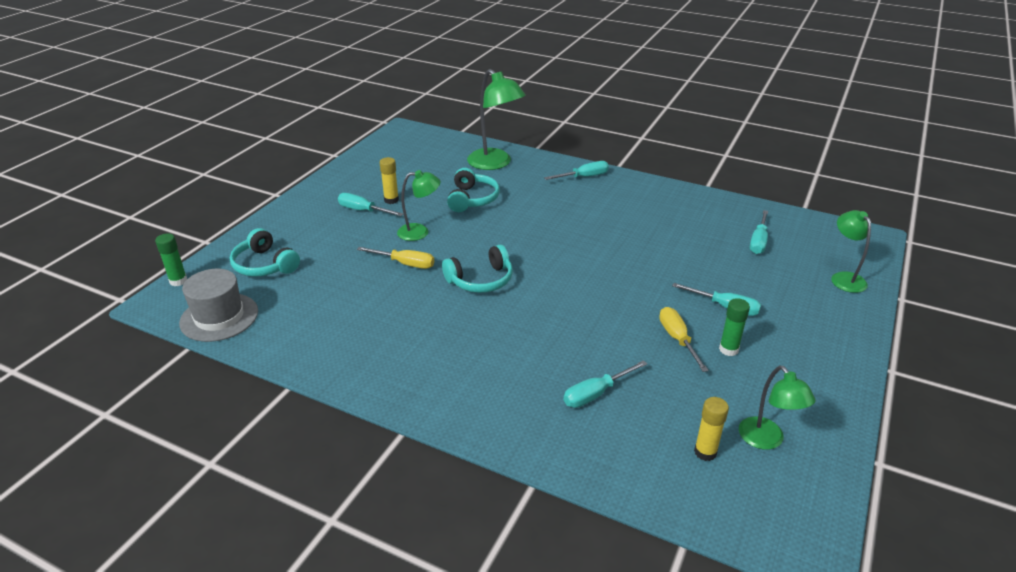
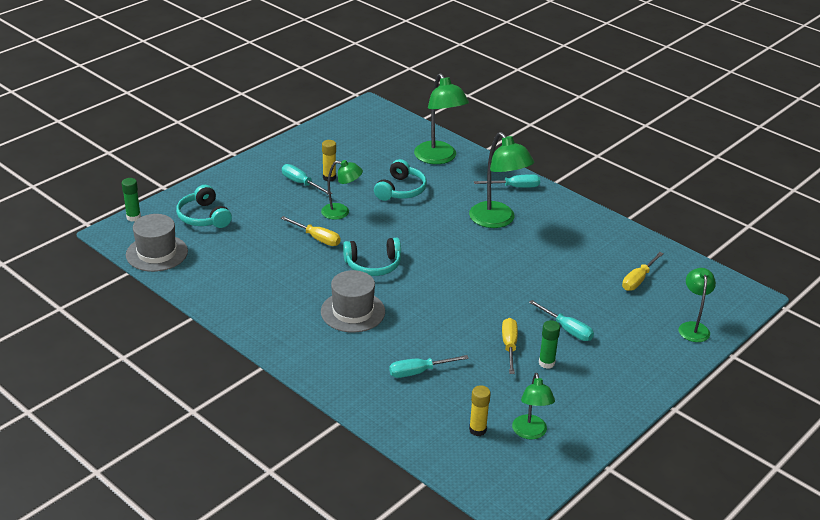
camera: 15 degrees right, 0 degrees up
turquoise screwdriver [750,210,768,254] -> yellow screwdriver [622,252,664,291]
none -> grey hat [321,270,385,333]
none -> green lamp [469,132,534,228]

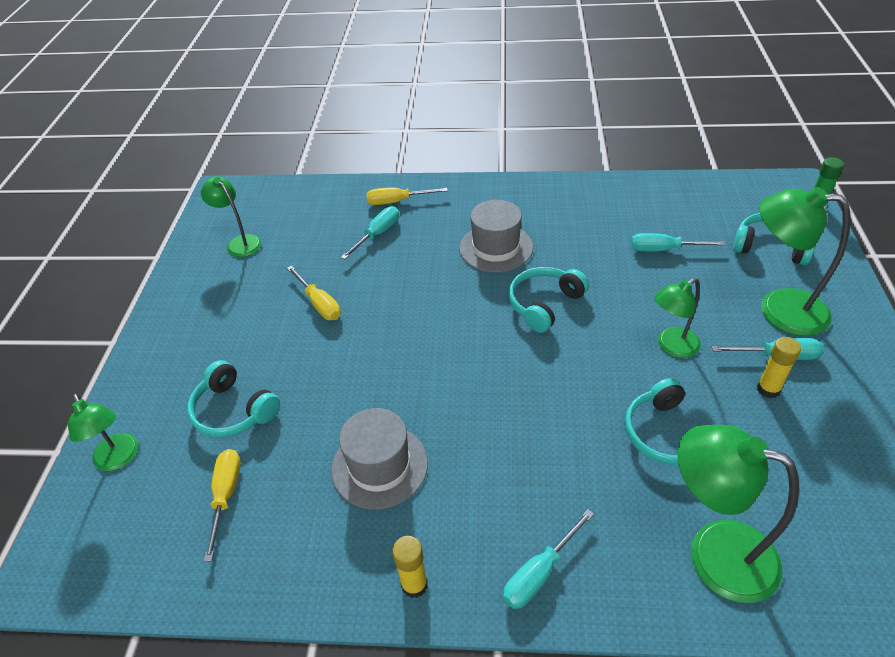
camera: 145 degrees right, 10 degrees up
grey hat [126,214,188,272] -> grey hat moved to [331,408,428,509]
yellow screwdriver [281,216,341,246] -> yellow screwdriver moved to [366,188,448,205]
green lamp [469,132,534,228] -> green lamp moved to [759,187,850,336]
yellow glue stick [469,386,491,436] -> yellow glue stick moved to [392,536,428,598]
turquoise screwdriver [529,300,594,341] -> turquoise screwdriver moved to [631,233,725,252]
green glue stick [539,320,560,369] -> none
none -> turquoise headphones [187,360,280,437]

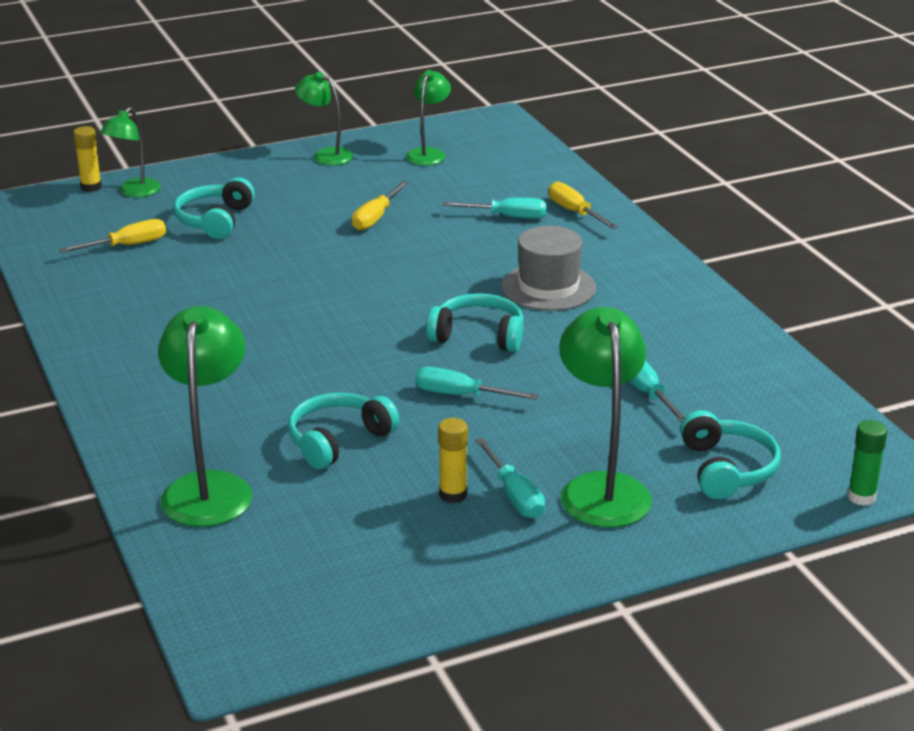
camera: 60 degrees right, 15 degrees down
grey hat [331,408,428,509] -> none
yellow glue stick [392,536,428,598] -> yellow glue stick moved to [73,126,102,192]
turquoise screwdriver [503,509,594,609] -> turquoise screwdriver moved to [415,367,538,400]
green lamp [654,278,701,358] -> green lamp moved to [295,72,353,165]

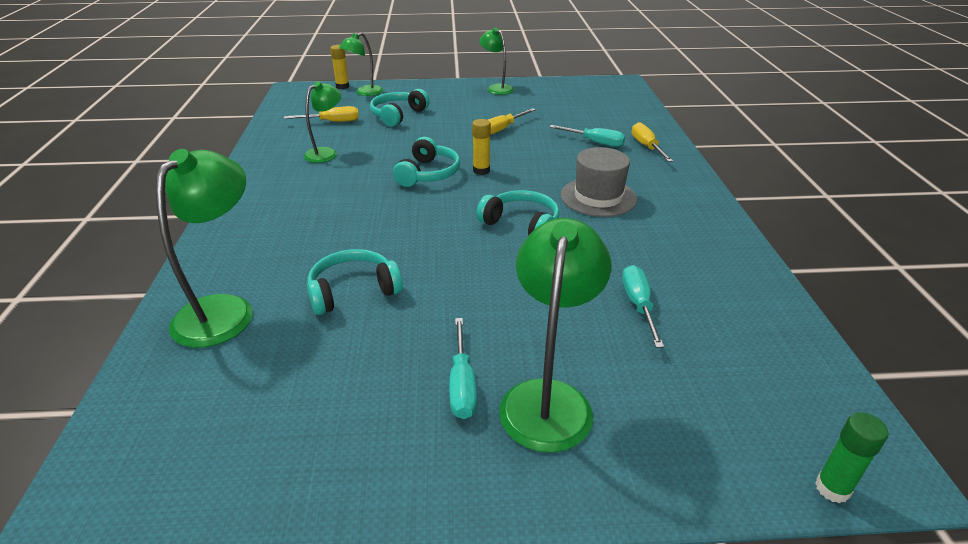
camera: 20 degrees right, 5 degrees up
green lamp [406,70,451,166] -> green lamp moved to [304,82,341,163]
turquoise screwdriver [415,367,538,400] -> none
yellow glue stick [438,418,468,503] -> yellow glue stick moved to [472,119,491,175]
turquoise headphones [680,410,781,499] -> turquoise headphones moved to [393,137,460,187]

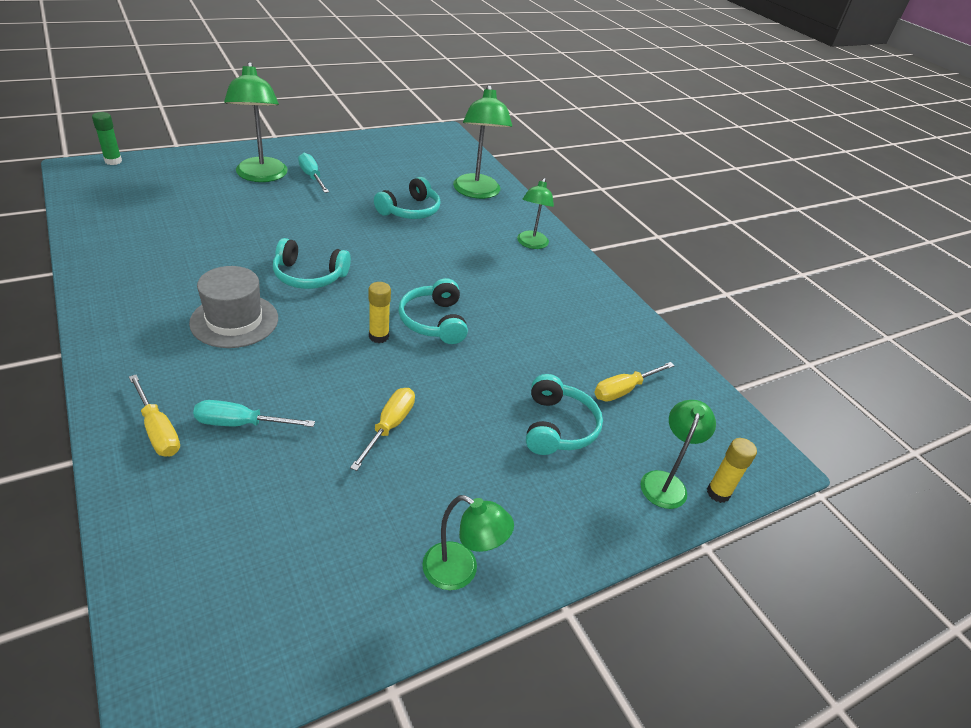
camera: 150 degrees right, 5 degrees up
green lamp [304,82,341,163] -> green lamp moved to [517,178,554,249]
turquoise screwdriver [622,265,664,348] -> none

